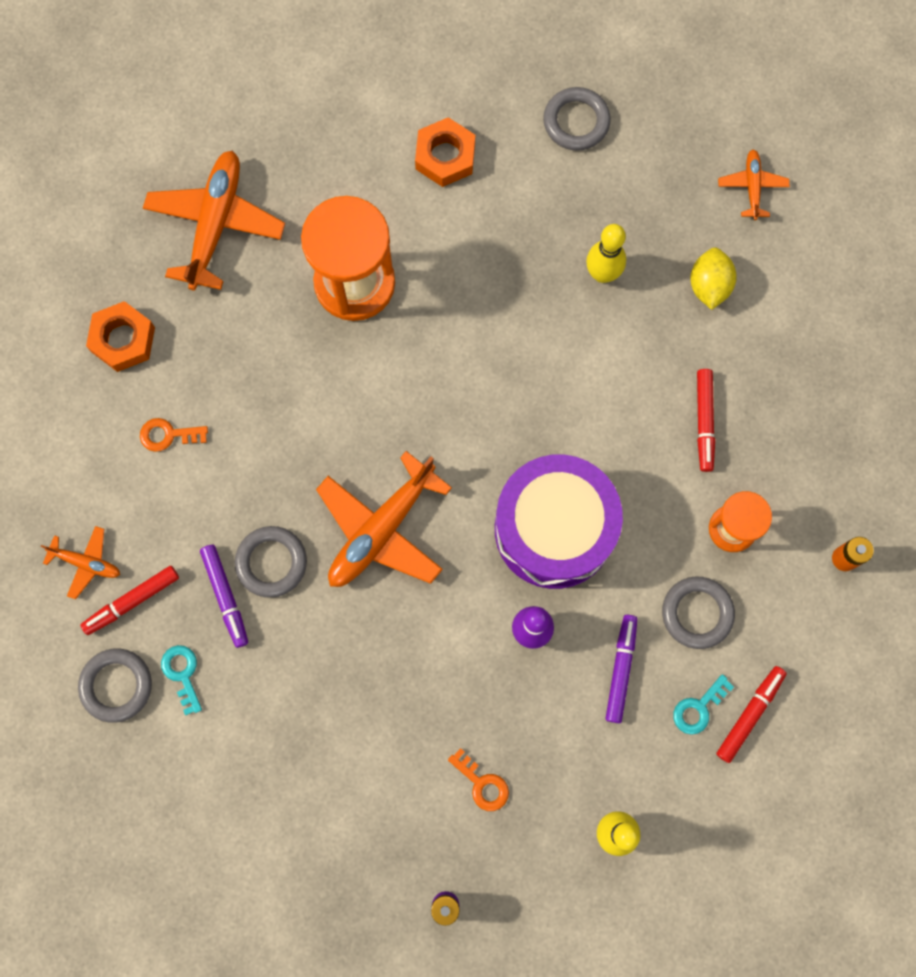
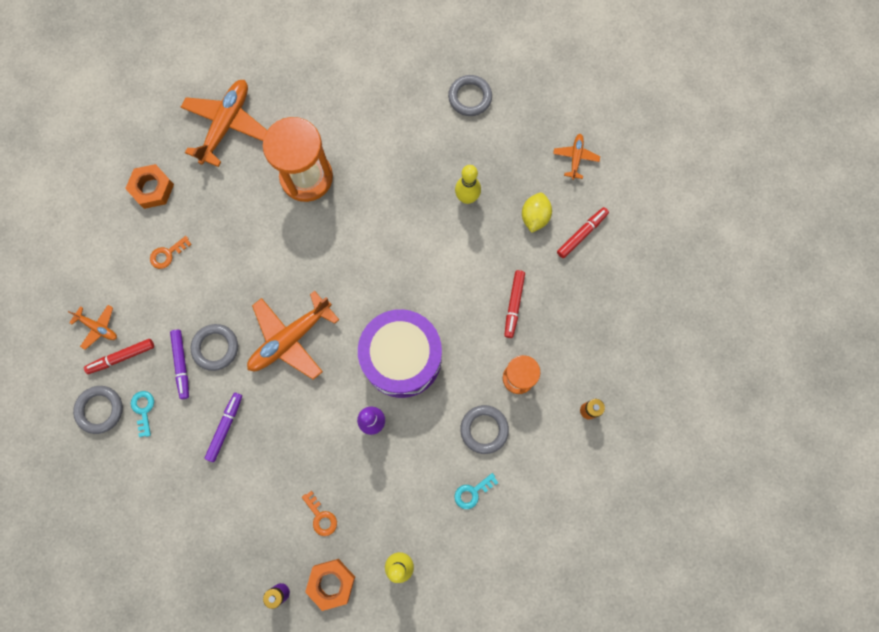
camera: 10 degrees right, 0 degrees up
orange key [140,418,208,452] -> orange key turned 45 degrees counterclockwise [150,236,192,269]
orange nut [415,117,475,187] -> orange nut moved to [305,559,355,611]
purple marker [605,615,637,723] -> purple marker moved to [204,392,242,462]
red marker [716,666,787,763] -> red marker moved to [557,207,609,258]

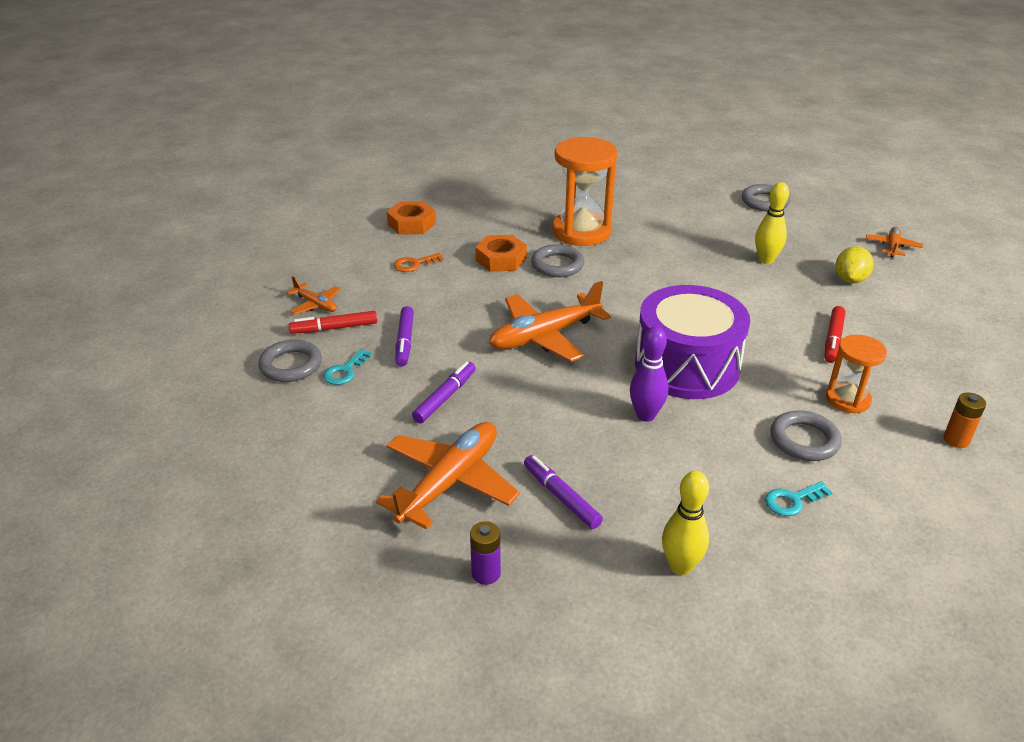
camera: 10 degrees right, 40 degrees down
turquoise key [131,391,154,437] -> turquoise key turned 150 degrees counterclockwise [323,349,372,385]
orange plane [181,80,267,167] -> orange plane moved to [376,422,520,530]
grey ring [191,324,238,371] -> grey ring moved to [531,244,584,277]
orange key [302,491,337,536] -> purple marker [524,455,603,529]
orange nut [305,559,355,611] -> orange nut moved to [475,235,527,272]
red marker [557,207,609,258] -> none

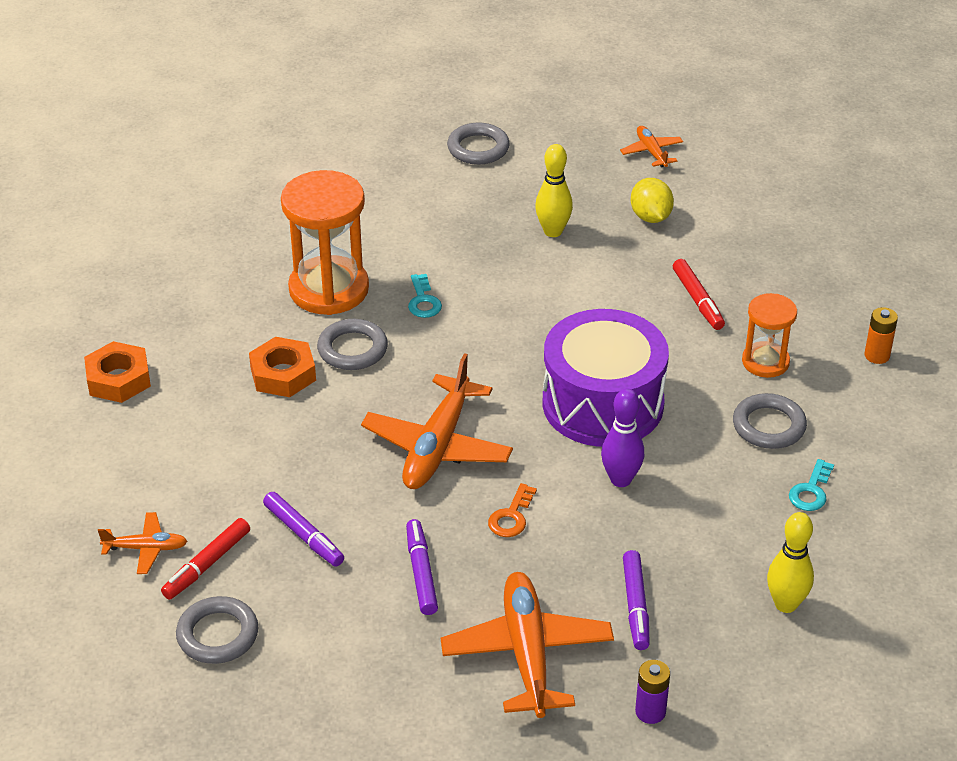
camera: 40 degrees left, 5 degrees up
turquoise key [323,349,372,385] -> turquoise key moved to [408,274,442,318]
orange key [394,253,444,272] -> orange key moved to [488,483,537,537]
purple marker [524,455,603,529] -> purple marker turned 105 degrees counterclockwise [623,550,650,650]

